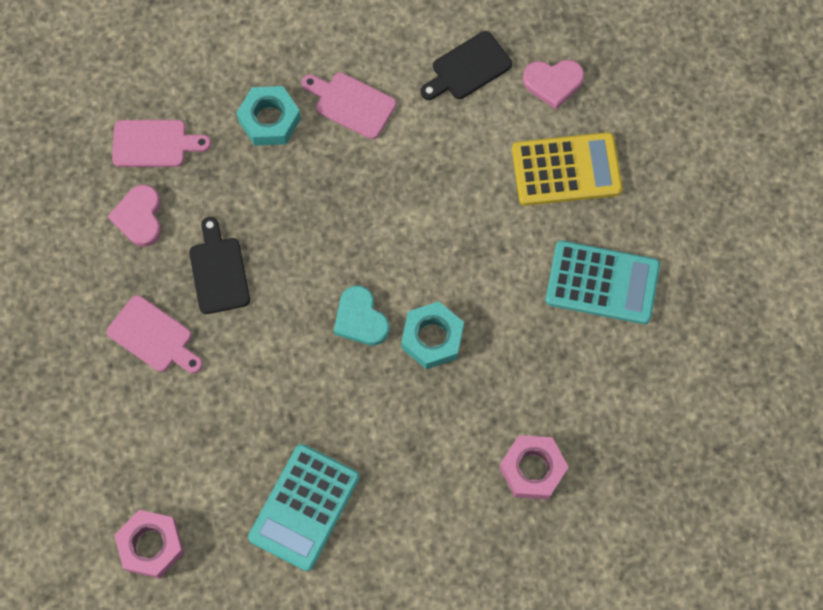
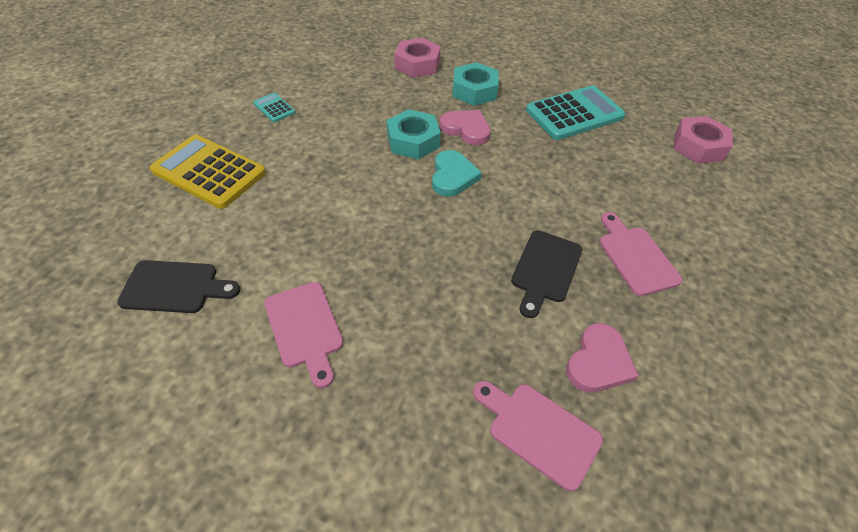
camera: 145 degrees left, 20 degrees down
turquoise nut [237,86,301,146] -> turquoise nut moved to [452,62,499,106]
pink heart [523,60,584,110] -> pink heart moved to [440,110,490,145]
turquoise calculator [546,241,660,324] -> turquoise calculator [253,93,296,122], size x0.46

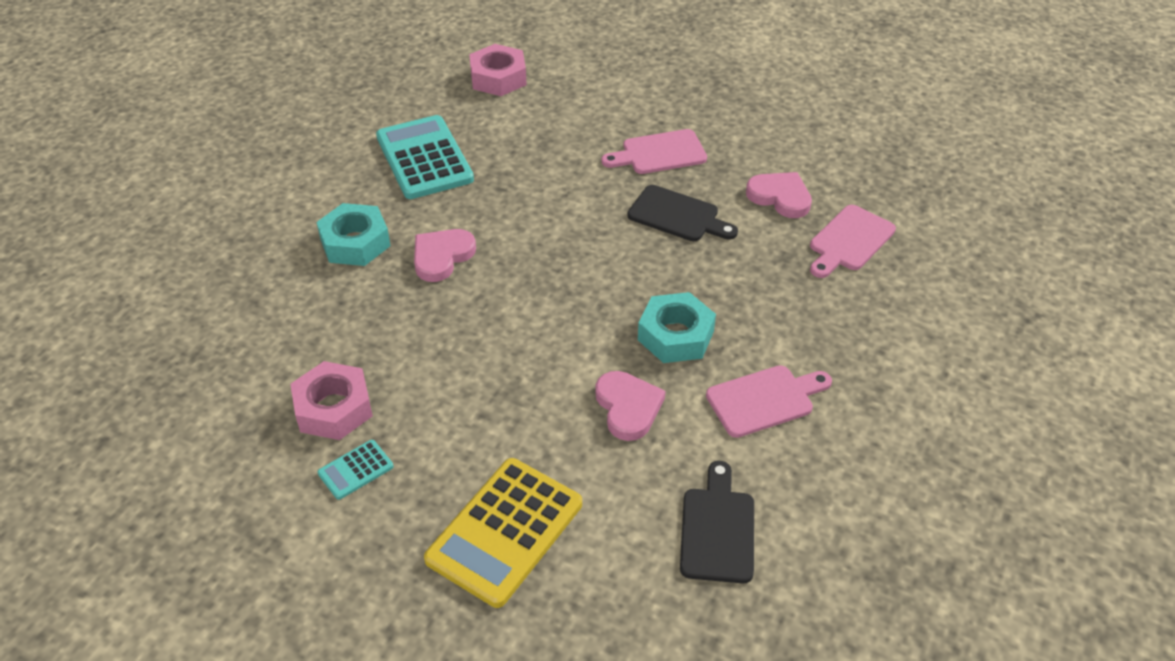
camera: 85 degrees left, 5 degrees down
turquoise nut [387,109,441,159] -> turquoise nut moved to [638,292,716,363]
pink nut [394,38,441,78] -> pink nut moved to [290,361,373,440]
turquoise heart [432,150,482,197] -> none
none -> pink heart [595,371,666,441]

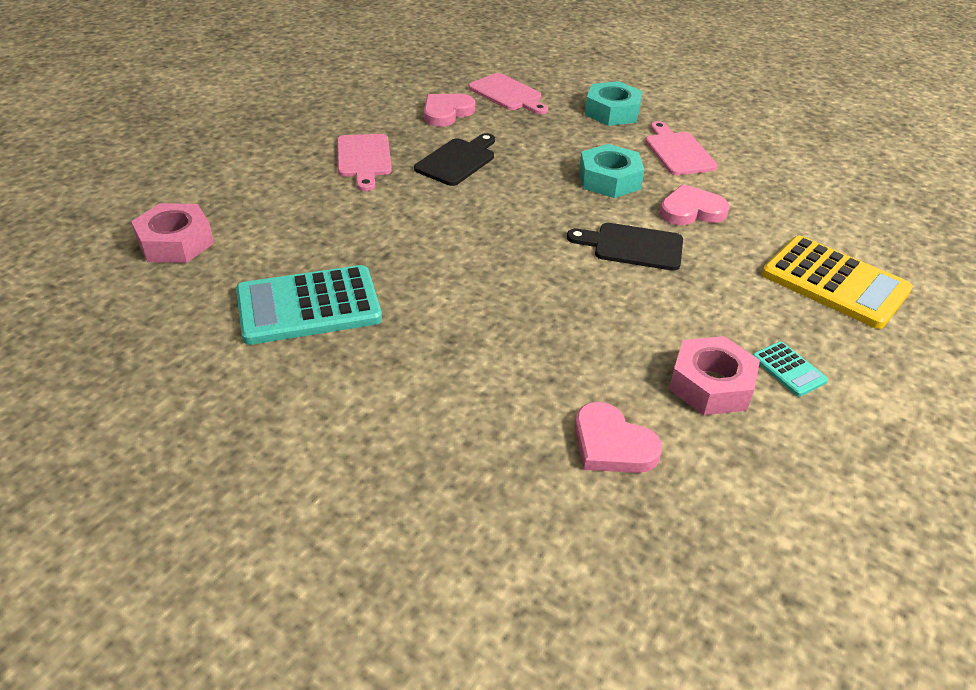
camera: 85 degrees left, 5 degrees down
turquoise nut [316,203,391,266] -> turquoise nut moved to [585,81,643,126]
pink heart [414,229,476,282] -> pink heart moved to [575,402,662,473]
black cutting board [680,461,754,583] -> black cutting board moved to [567,223,683,271]

